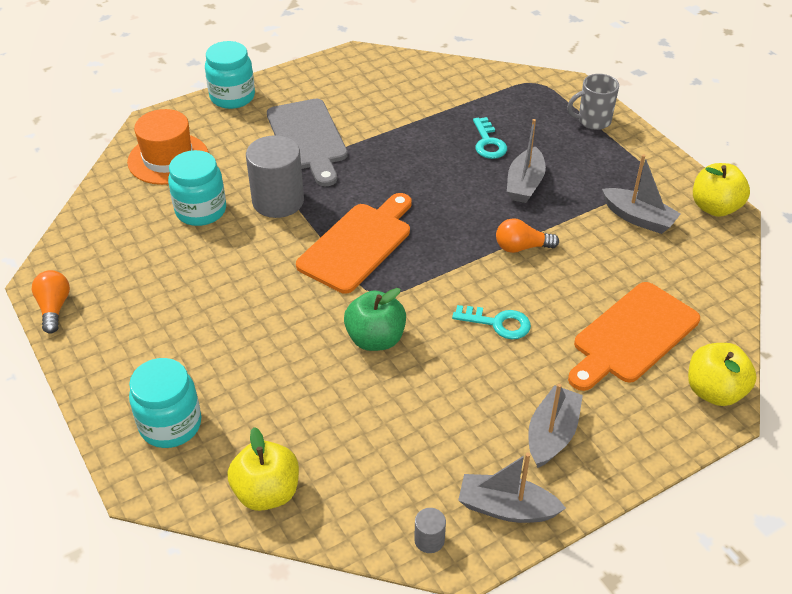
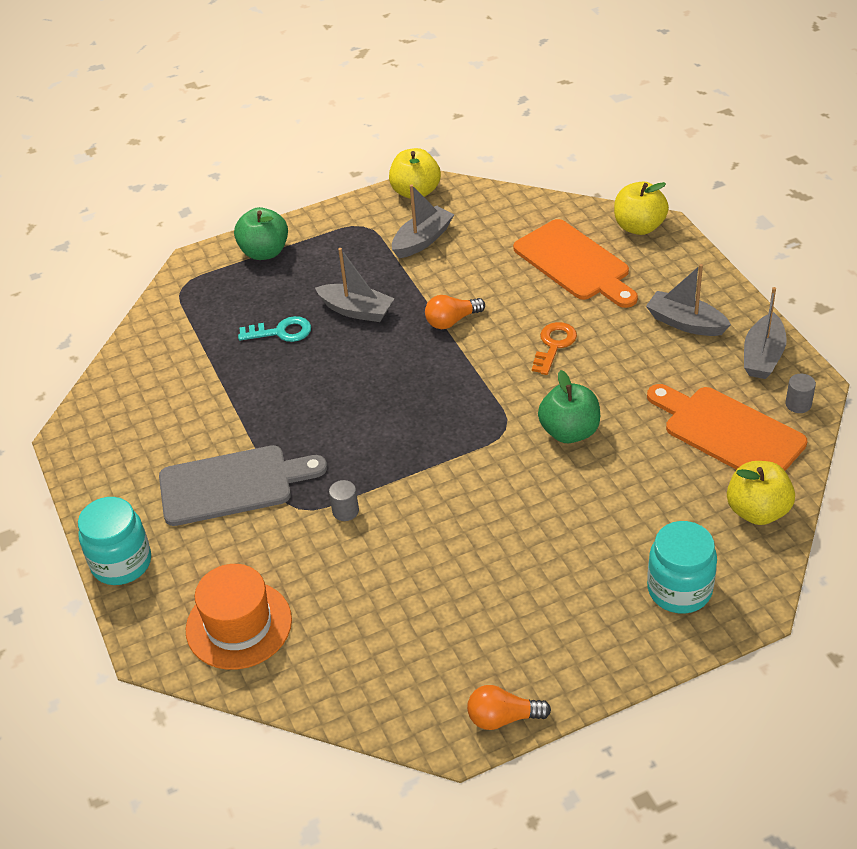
camera: 80 degrees left, 0 degrees up
turquoise jar [168,150,226,226] -> none
grey cylinder [246,135,304,218] -> grey cylinder [329,480,359,521], size x0.43
orange cutting board [296,193,412,294] -> orange cutting board moved to [647,384,807,471]
turquoise key [452,305,531,339] -> orange key [532,322,577,375]
orange light bulb [496,218,559,253] -> orange light bulb turned 60 degrees clockwise [425,295,485,329]
grey mug [567,74,619,130] -> green apple [234,207,288,260]

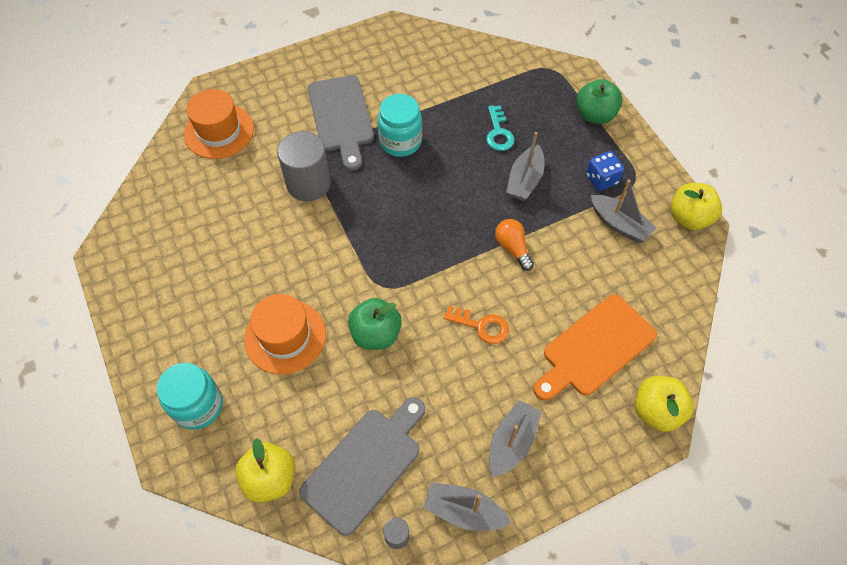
camera: 85 degrees right, 15 degrees up
turquoise jar [78,497,151,585] -> turquoise jar moved to [378,94,422,157]
grey cylinder [329,480,359,521] -> grey cylinder [277,131,331,201], size x2.30
orange light bulb [467,685,551,730] -> none
orange cutting board [647,384,807,471] -> grey cutting board [299,397,425,536]
none -> orange hat [244,294,326,374]
none -> blue dice [586,151,624,191]

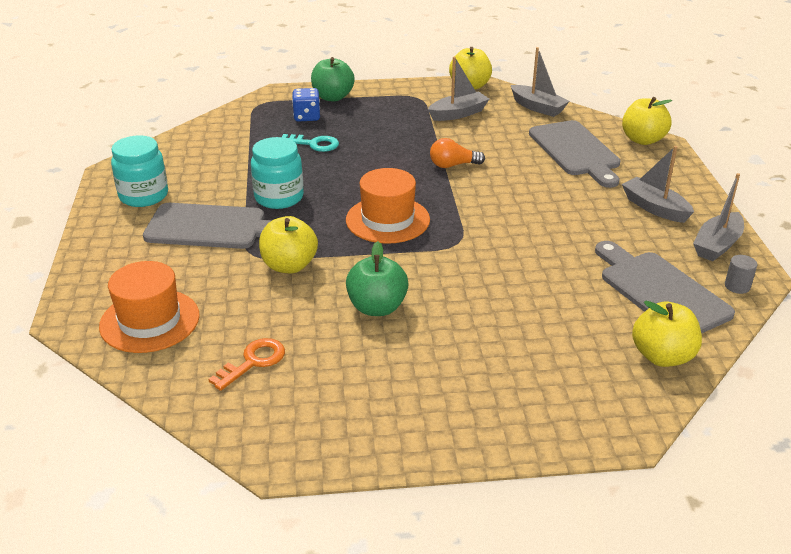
camera: 70 degrees left, 25 degrees down
turquoise jar [157,363,223,430] -> turquoise jar moved to [111,135,168,207]
orange hat [244,294,326,374] -> orange hat moved to [346,168,430,244]
grey cylinder [277,131,331,201] -> yellow apple [259,216,318,273]
green apple [348,298,402,350] -> green apple moved to [346,241,409,316]
orange key [443,306,509,344] -> orange key moved to [208,338,285,391]
grey boat [506,132,545,201] -> grey boat moved to [511,47,570,117]
orange cutting board [533,294,657,401] -> grey cutting board [529,120,621,188]
blue dice [586,151,624,191] -> blue dice moved to [292,88,320,121]

